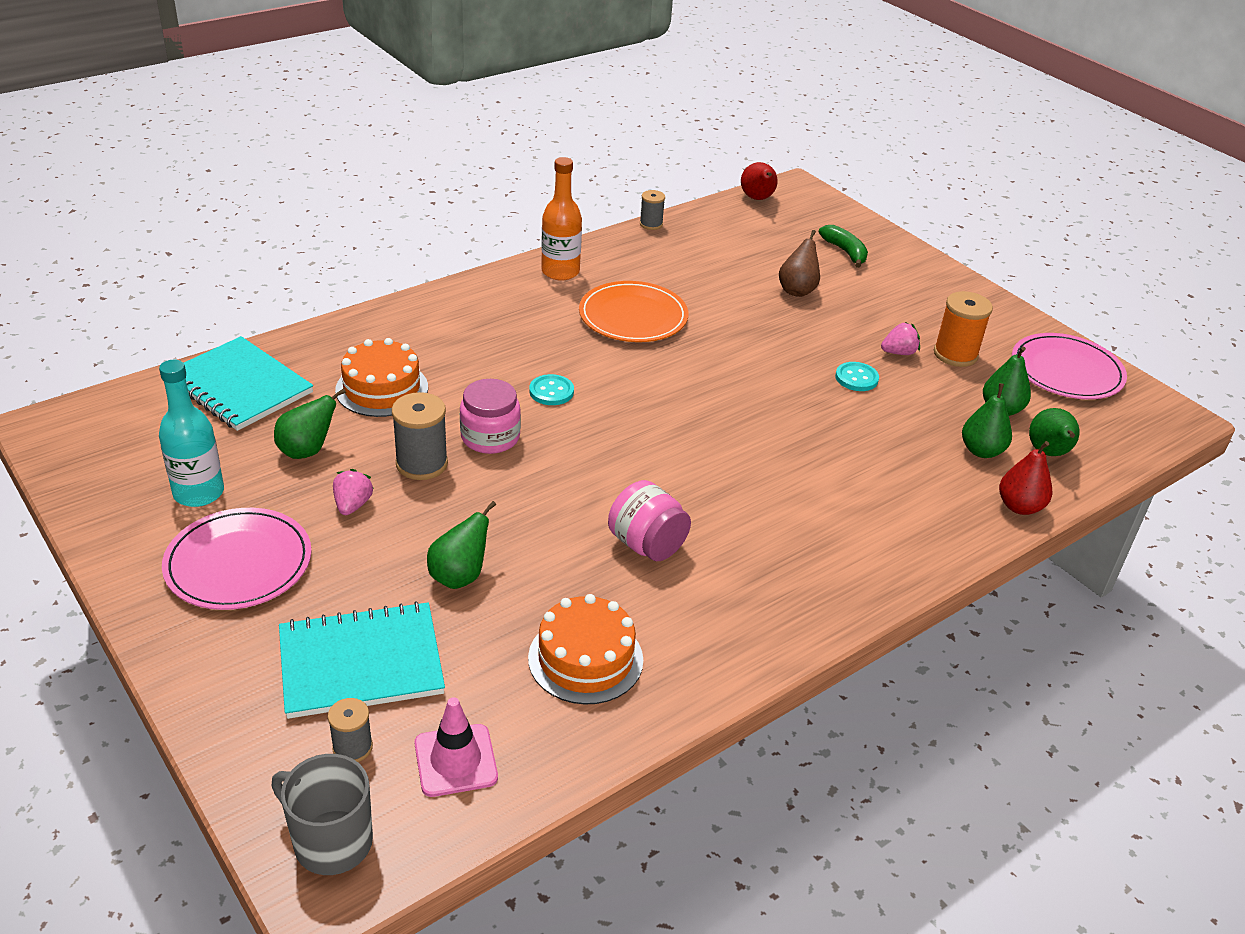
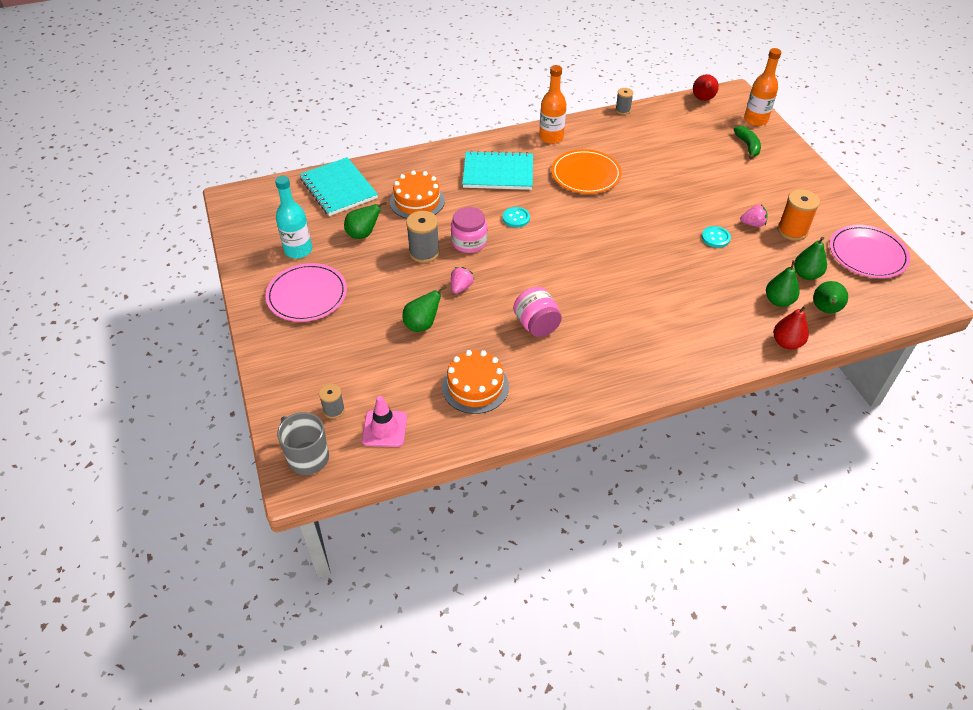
camera: 20 degrees right, 10 degrees up
turquoise notebook [279,601,445,719] -> turquoise notebook moved to [462,150,533,190]
pink strawberry [333,469,374,515] -> pink strawberry moved to [451,267,474,294]
brown pear [779,230,820,297] -> none
none -> orange bottle [744,48,782,126]

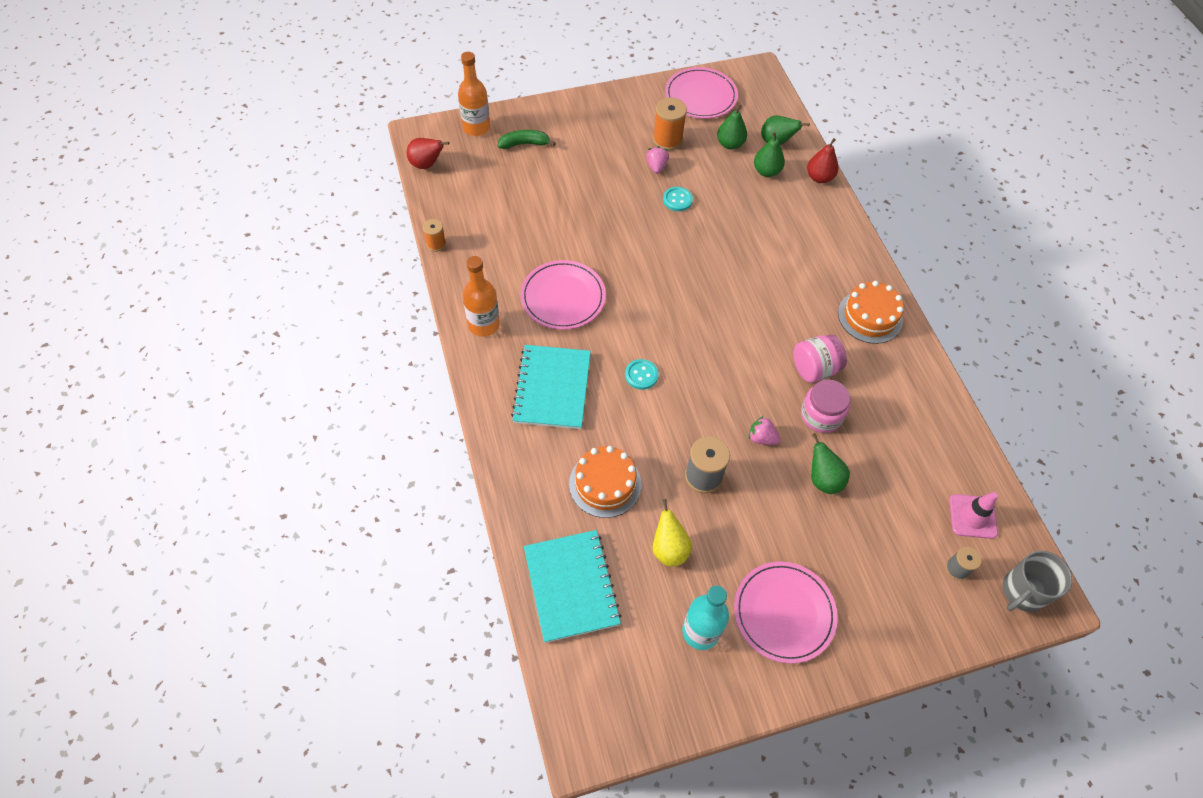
camera: 90 degrees left, 10 degrees up
turquoise notebook [300,157,378,216] -> turquoise notebook turned 75 degrees counterclockwise [524,530,622,643]
green pear [344,201,387,239] -> yellow pear [652,499,692,566]
orange cake [442,350,509,414] -> orange cake moved to [838,281,904,344]
pink jar [451,207,488,253] -> pink jar moved to [801,380,850,433]
orange plate [551,149,622,194] -> pink plate [520,260,606,330]
grey spool [615,88,633,115] -> orange spool [423,219,446,252]

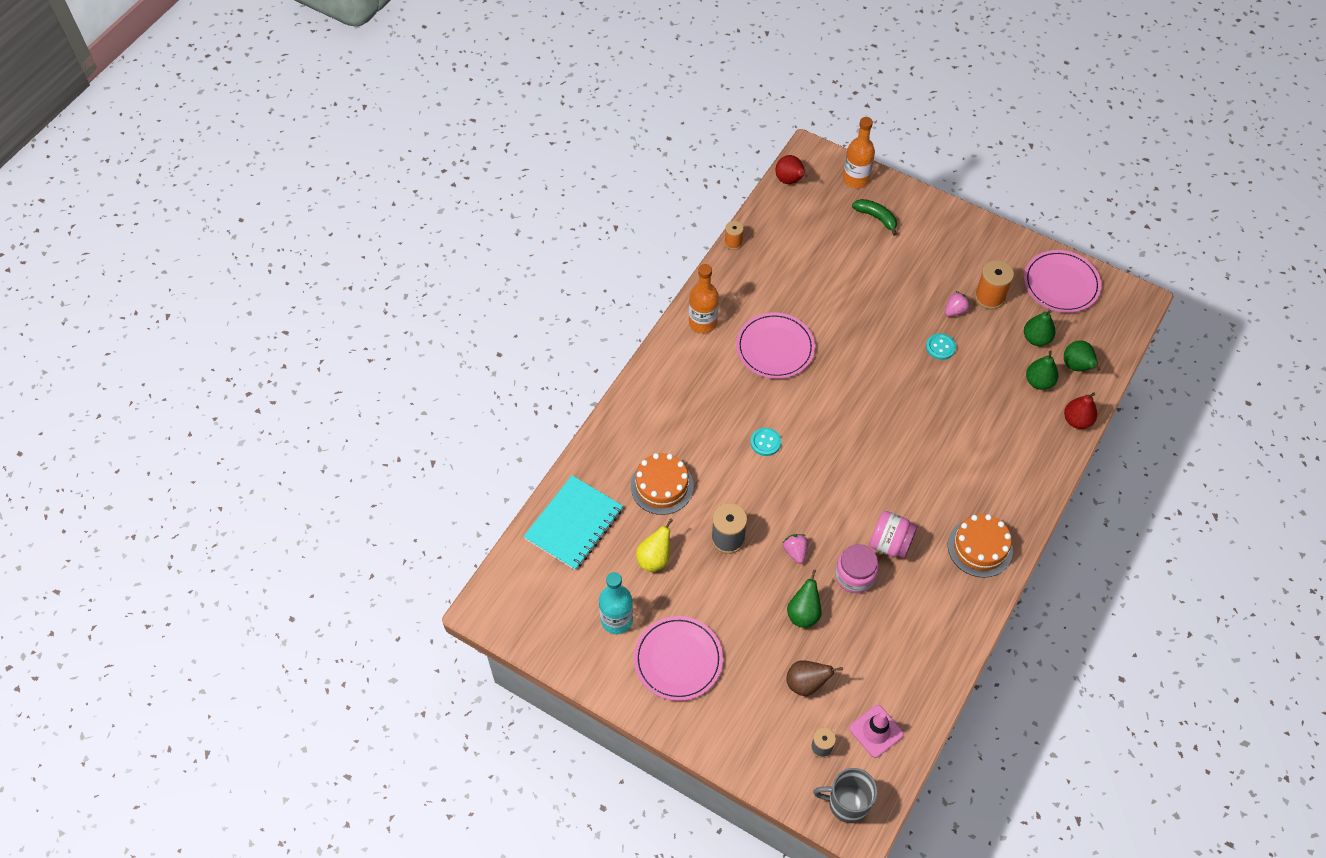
camera: 50 degrees right, 0 degrees up
turquoise notebook [511,345,591,429] -> none
none -> brown pear [786,660,843,696]

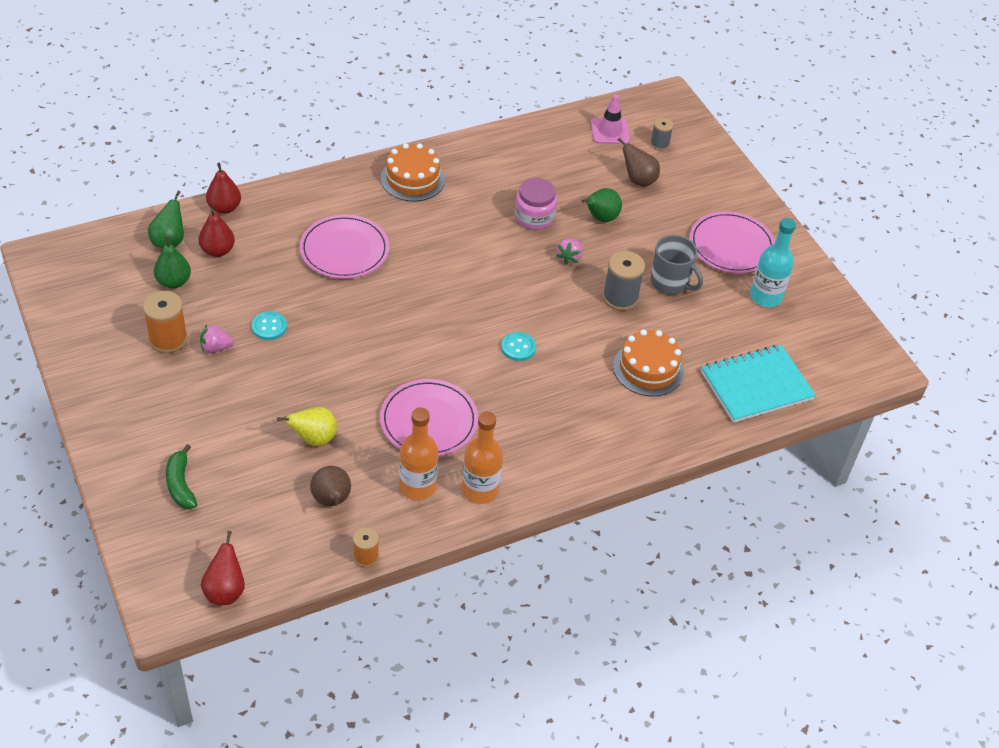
camera: 150 degrees left, 10 degrees down
yellow pear [636,518,673,572] -> yellow pear moved to [277,407,337,446]
grey mug [813,768,878,823] -> grey mug moved to [650,235,703,295]
orange bottle [843,117,875,188] -> orange bottle moved to [399,408,438,500]
pink jar [870,511,917,559] -> none
pink plate [1024,250,1101,313] -> pink plate moved to [299,215,389,279]
green pear [1026,350,1058,390] -> red pear [199,208,235,257]
none -> brown pear [310,466,351,506]

